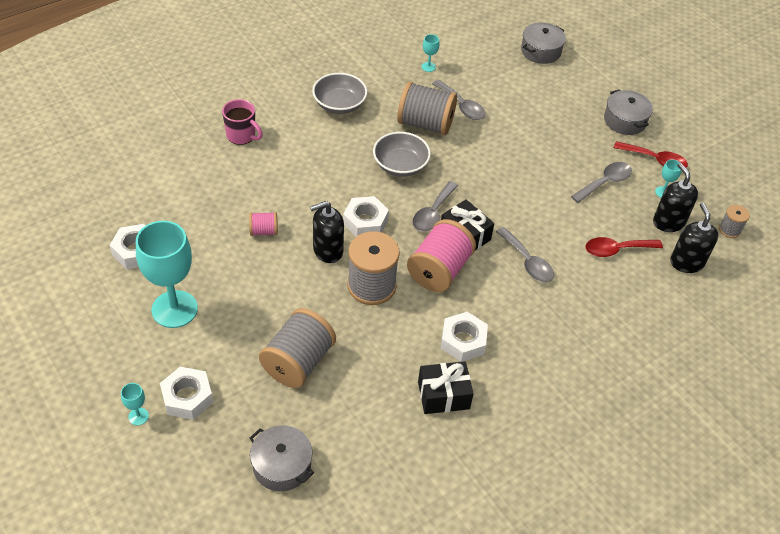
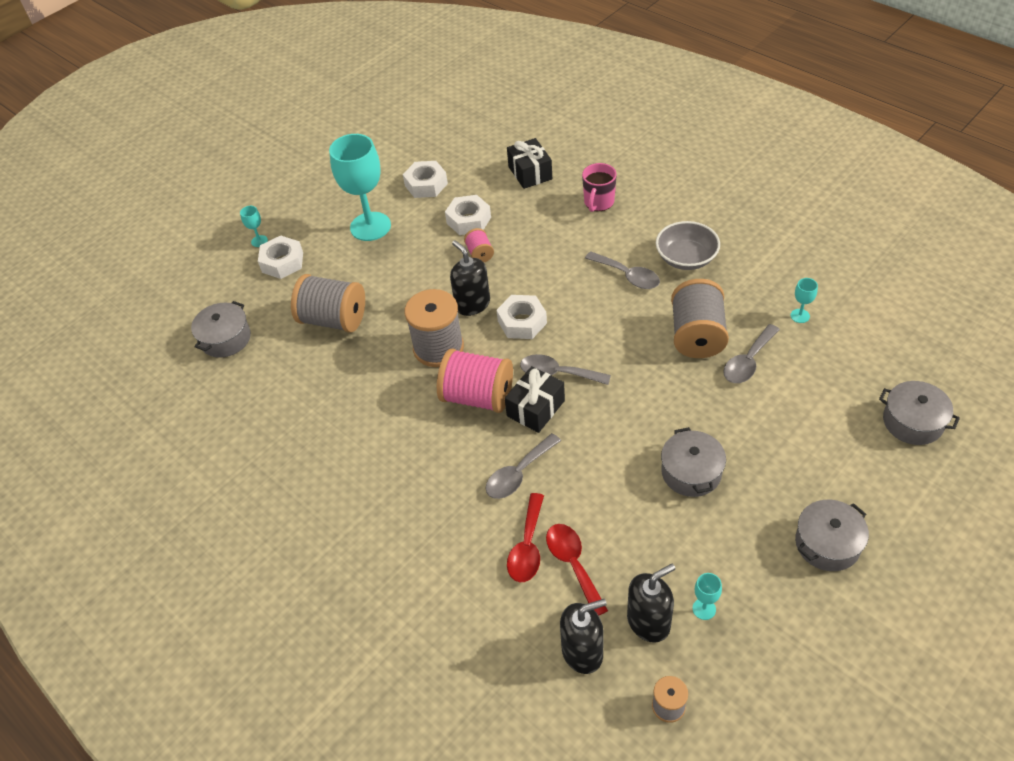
camera: 85 degrees right, 0 degrees up
grey bowl [373,132,431,177] -> none
black gift [418,361,474,414] -> black gift moved to [507,138,552,189]
white nut [441,312,488,362] -> white nut moved to [445,195,491,235]
grey spoon [571,162,632,203] -> grey spoon moved to [585,251,660,289]
red spoon [614,141,688,168] -> red spoon moved to [507,493,544,582]
none -> grey pot [661,427,726,497]

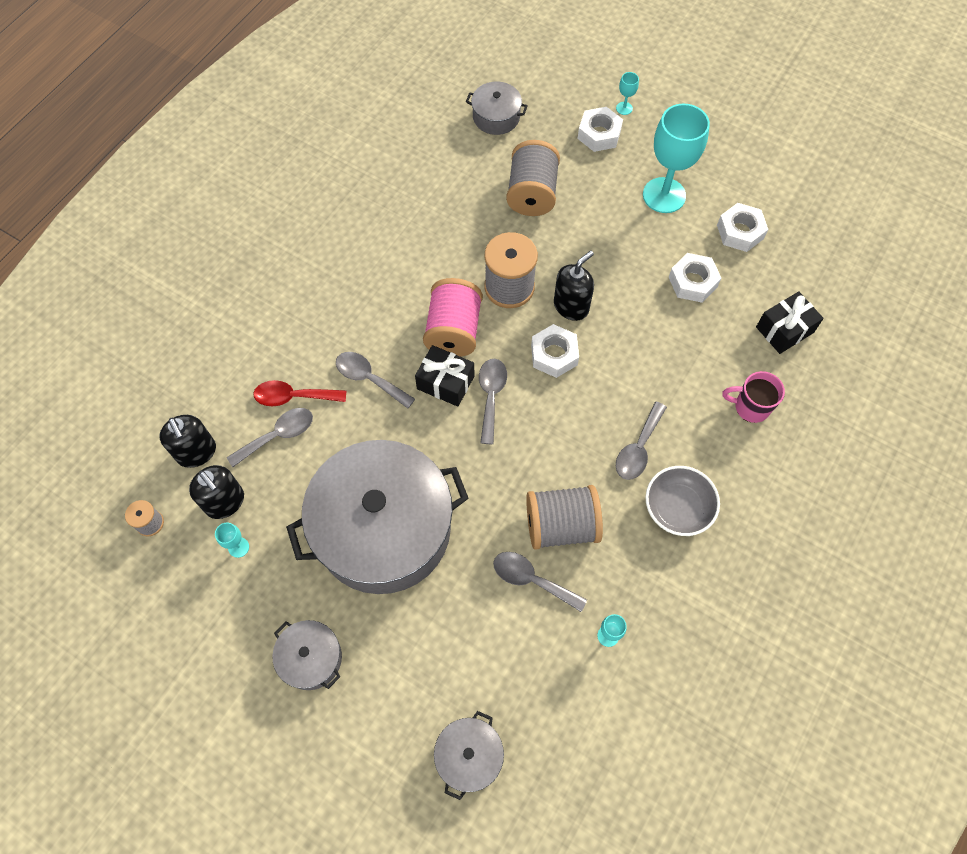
camera: 75 degrees right, 15 degrees up
pink spool [464,228,494,262] -> none
red spoon [546,524,608,616] -> grey spoon [227,408,313,467]
grey pot [661,427,726,497] -> grey pot [286,440,469,594], size x2.30

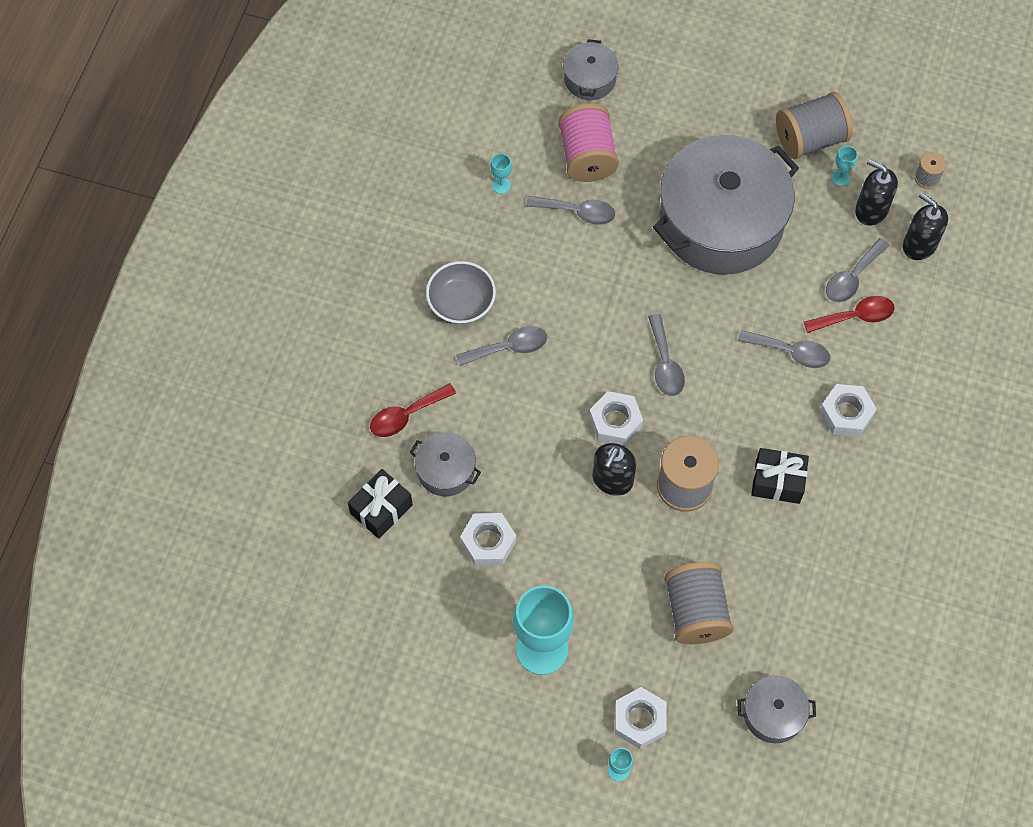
camera: 165 degrees right, 0 degrees up
grey pot [272,620,342,690] -> grey pot moved to [410,433,481,496]
black gift [415,345,475,407] -> black gift moved to [751,448,809,504]
pink spool [423,278,483,357] -> pink spool moved to [558,103,619,182]
grey spool [526,485,603,550] -> grey spool moved to [776,92,853,159]
grey spoon [616,402,667,480] -> grey spoon turned 60 degrees clockwise [456,326,547,366]
white nut [717,203,768,252] -> white nut moved to [819,384,877,436]
pink mug [722,371,785,423] -> red spoon [370,383,456,437]

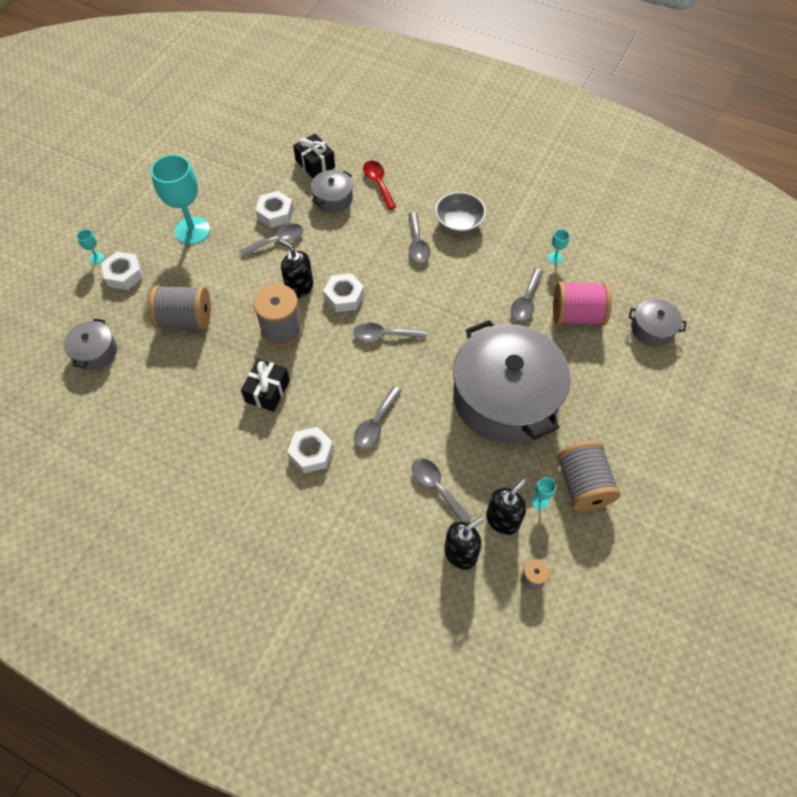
camera: 100 degrees right, 5 degrees down
red spoon [804,296,895,333] -> none
none -> grey spoon [239,224,303,258]

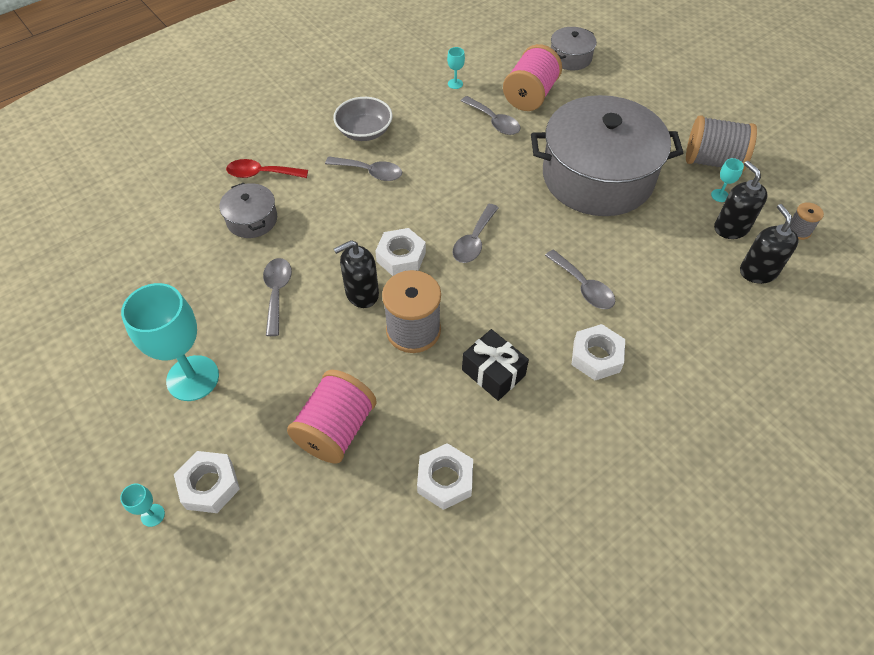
camera: 65 degrees left, 5 degrees down
grey pot [64,318,117,370] -> none
grey spool [149,285,211,330] -> pink spool [287,370,377,464]
white nut [255,191,294,228] -> white nut moved to [417,443,473,510]
black gift [293,134,335,179] -> none
grey spoon [411,458,472,522] -> none

